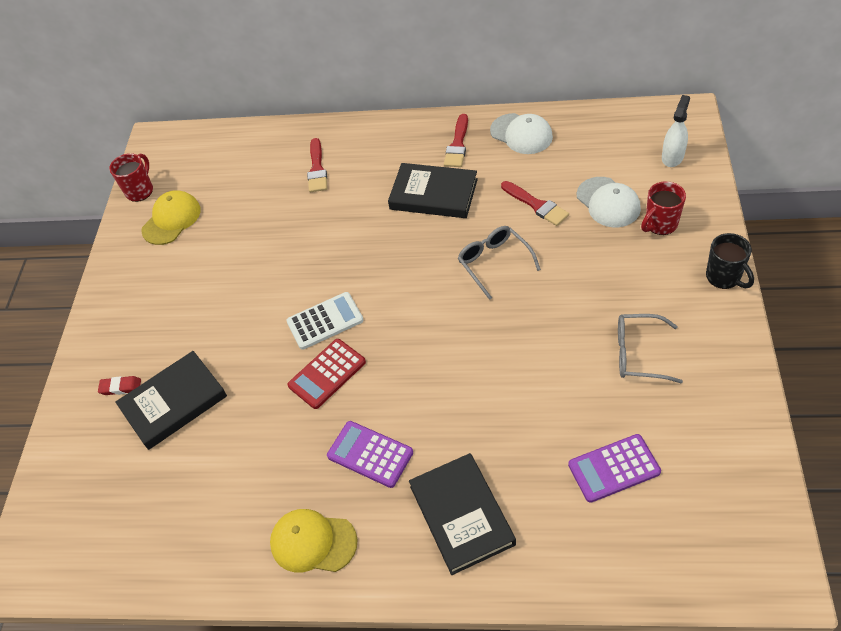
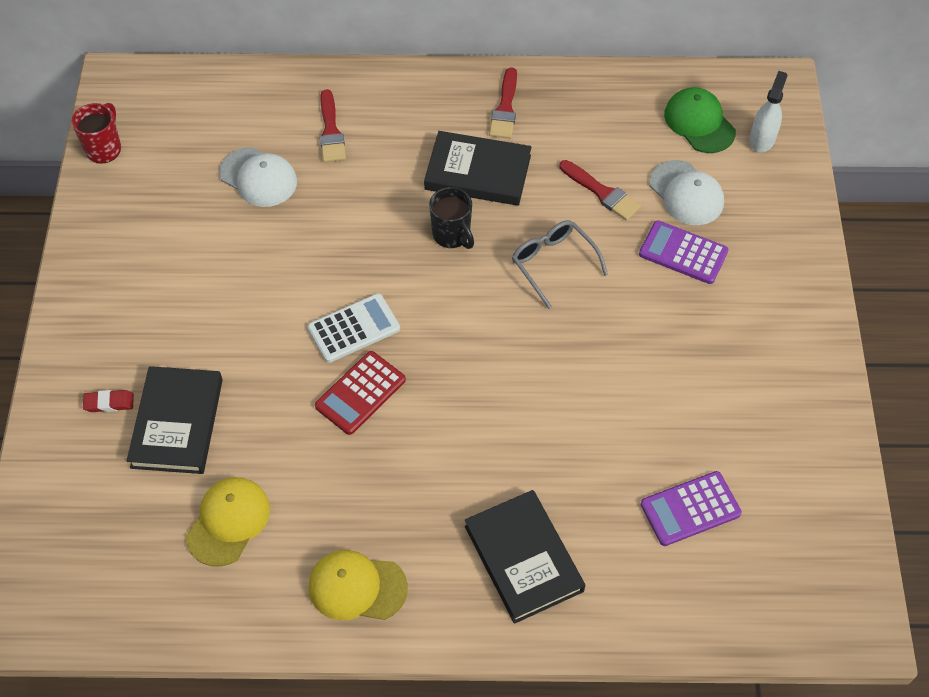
camera: 10 degrees left, 5 degrees up
black book [115,351,227,450] -> black book turned 45 degrees counterclockwise [127,366,223,474]
yellow cap [142,190,201,245] -> yellow cap moved to [186,477,270,567]
purple calculator [327,421,413,488] -> purple calculator moved to [639,220,729,284]
white cap [490,113,553,154] -> white cap moved to [219,147,297,207]
grey glasses [618,314,683,383] -> none
red mug [641,181,686,235] -> none
black mug [706,233,754,289] -> black mug moved to [429,187,474,249]
none -> green cap [664,87,736,153]

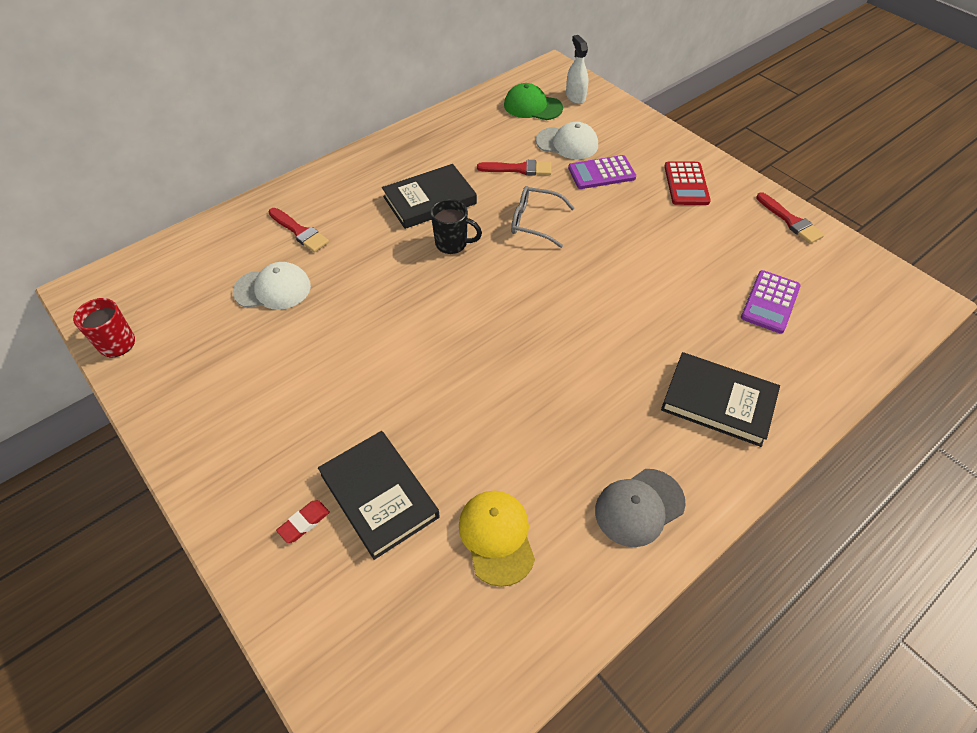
camera: 40 degrees left, 5 degrees down
white calculator [307,293,400,363] -> none
yellow cap [309,550,408,620] -> grey cap [595,469,686,547]
red calculator [315,351,406,435] -> red calculator moved to [664,161,711,205]
red brush [489,67,517,139] -> red brush moved to [756,192,824,244]

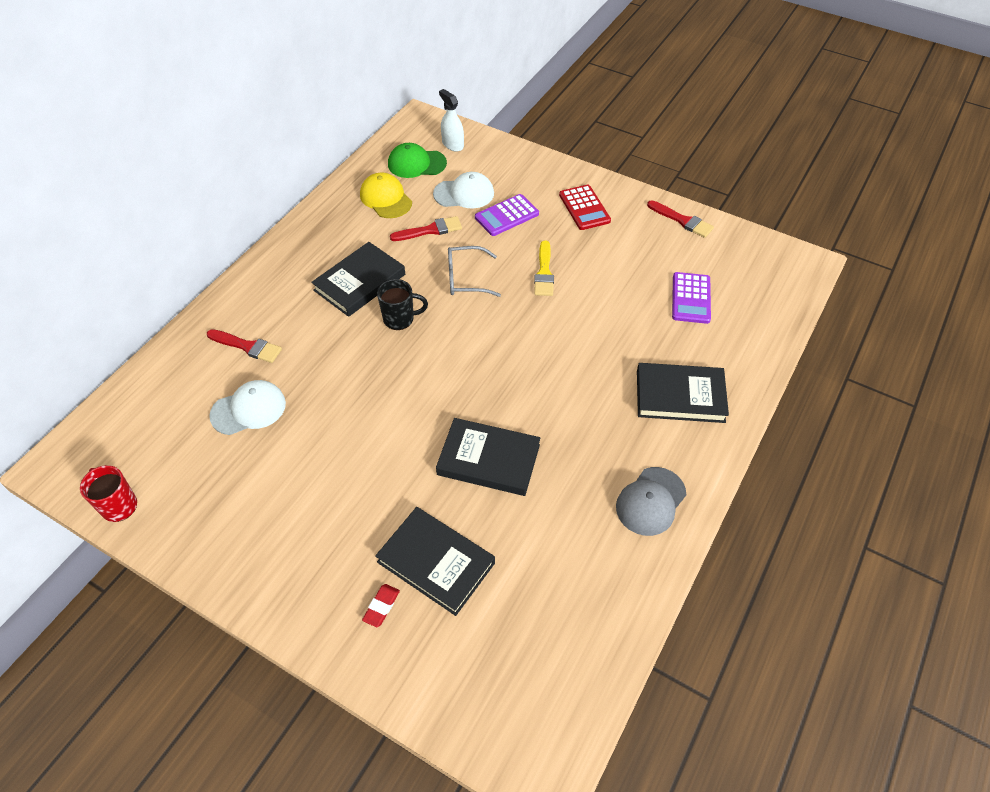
camera: 20 degrees left, 0 degrees up
yellow cap [459,491,535,587] -> yellow cap moved to [360,173,412,218]
none -> black book [436,418,540,496]
none -> yellow brush [534,241,554,296]

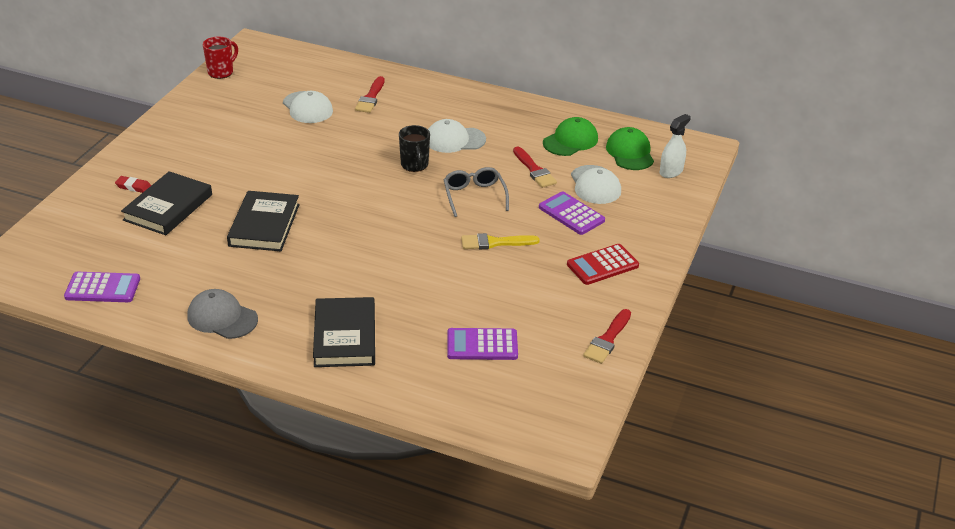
camera: 80 degrees right, 15 degrees down
black book [311,242,405,317] -> white cap [428,119,486,153]
yellow cap [360,173,412,218] -> green cap [543,117,598,156]
none -> purple calculator [64,272,140,302]

